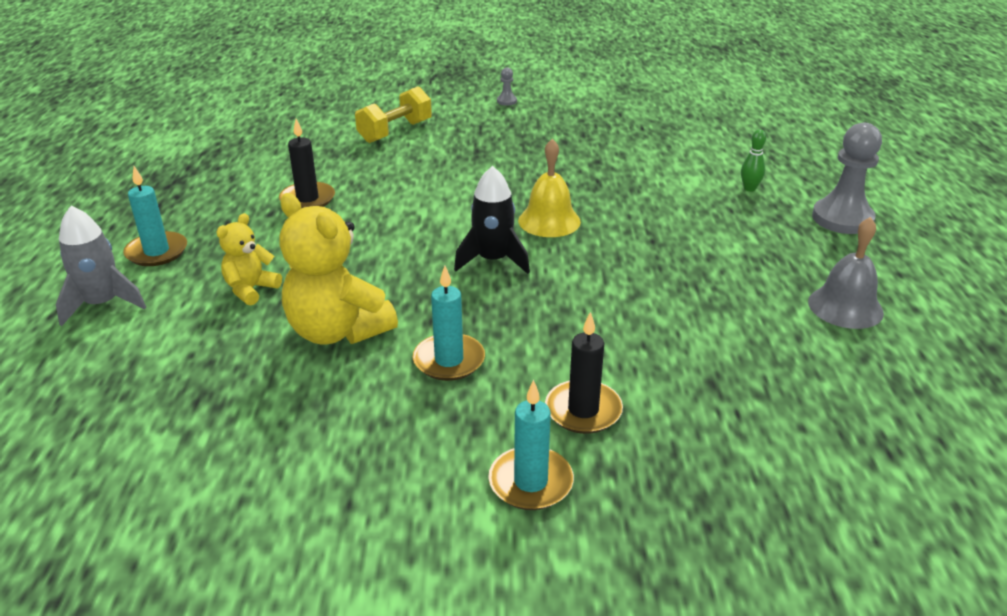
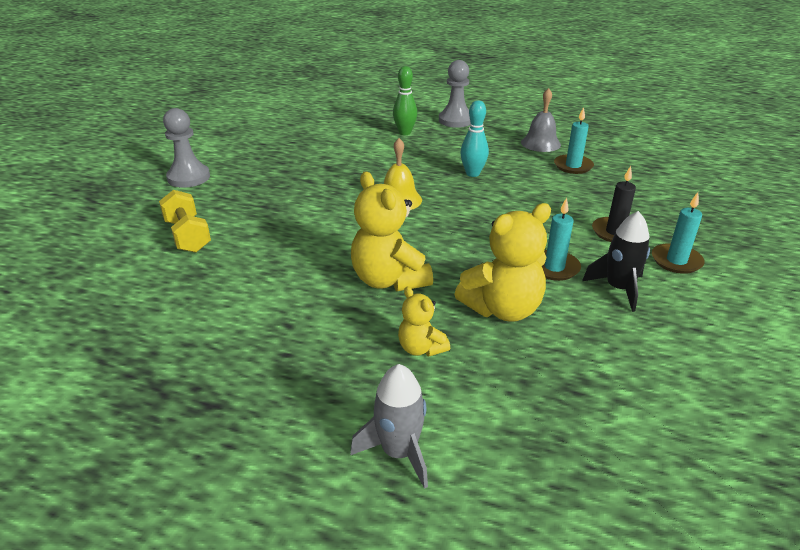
camera: 70 degrees left, 0 degrees up
turquoise candle [123,166,187,266] -> turquoise candle moved to [554,107,594,174]
black candle [279,119,335,208] -> none
black rocket [454,166,530,274] -> black rocket moved to [582,211,650,312]
grey pawn [497,68,517,106] -> grey pawn [163,108,210,188], size x2.30
green bowling pin [741,129,766,192] -> green bowling pin [393,66,417,135], size x1.61
none -> yellow teddy bear [351,171,433,291]
none -> turquoise bowling pin [460,100,489,177]

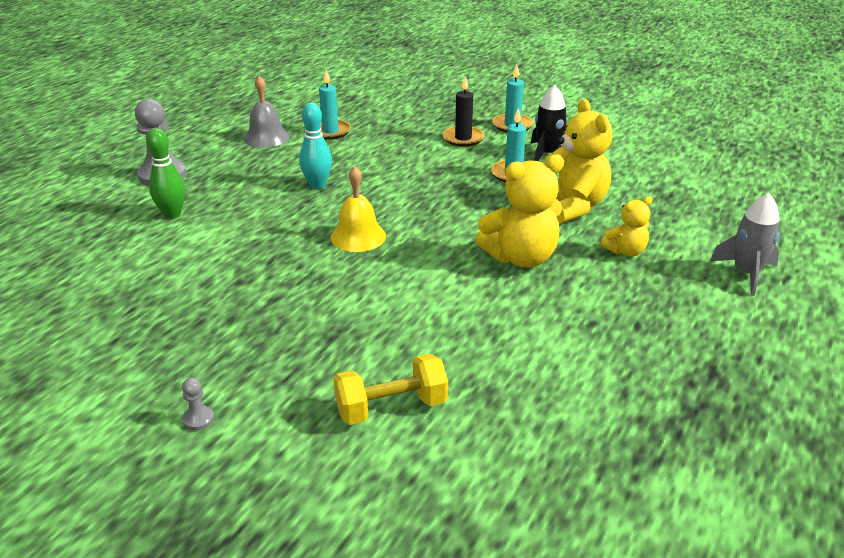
camera: 80 degrees left, 0 degrees up
grey pawn [163,108,210,188] -> grey pawn [182,378,214,430], size x0.44

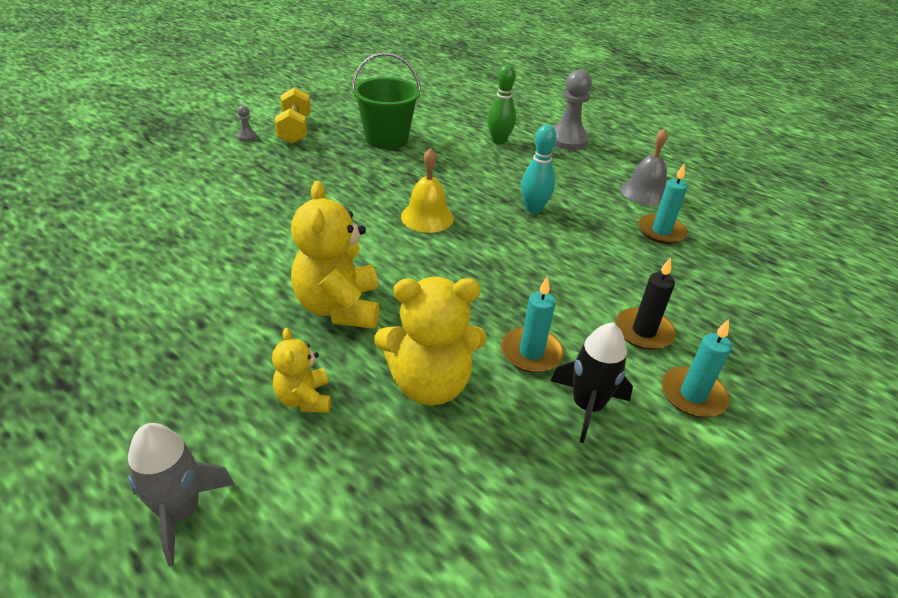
camera: 100 degrees right, 5 degrees up
yellow dumbbell [333,354,448,425] -> yellow dumbbell moved to [275,87,311,144]
none -> green bucket [352,52,421,149]

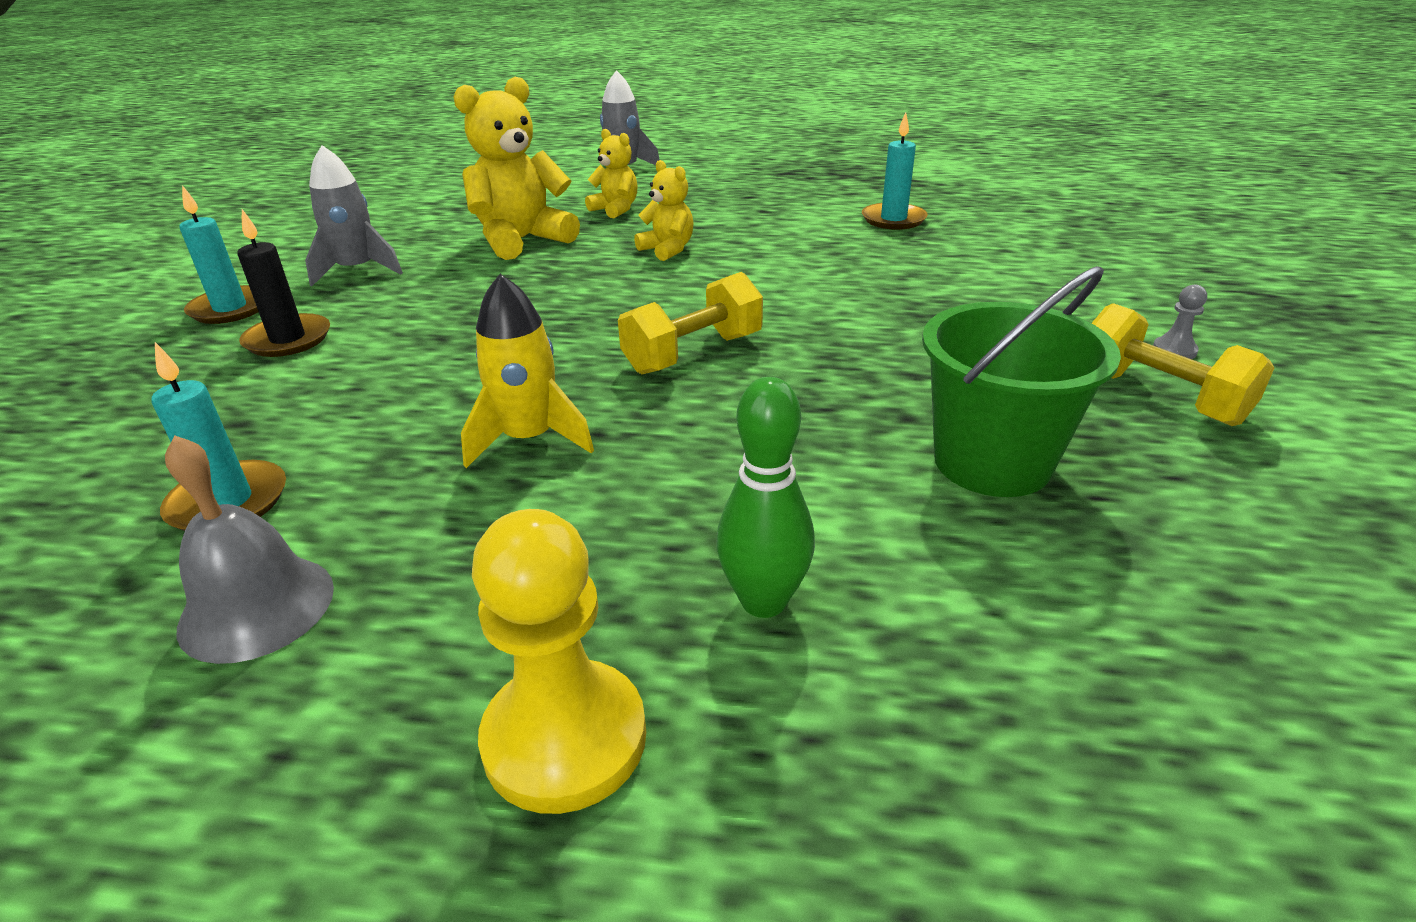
camera: 150 degrees right, 5 degrees down
yellow teddy bear [291,181,380,329] -> yellow teddy bear [634,160,693,261], size x0.55
yellow bell [401,148,454,233] -> yellow dumbbell [618,272,763,374]
turquoise candle [501,276,564,373] -> turquoise candle moved to [862,112,928,230]
turquoise bowling pin [521,125,557,213] -> yellow rocket [461,274,594,468]
black rocket [551,322,633,443] -> grey rocket [305,145,403,286]
grey pawn [554,70,592,150] -> yellow pawn [472,509,646,814]

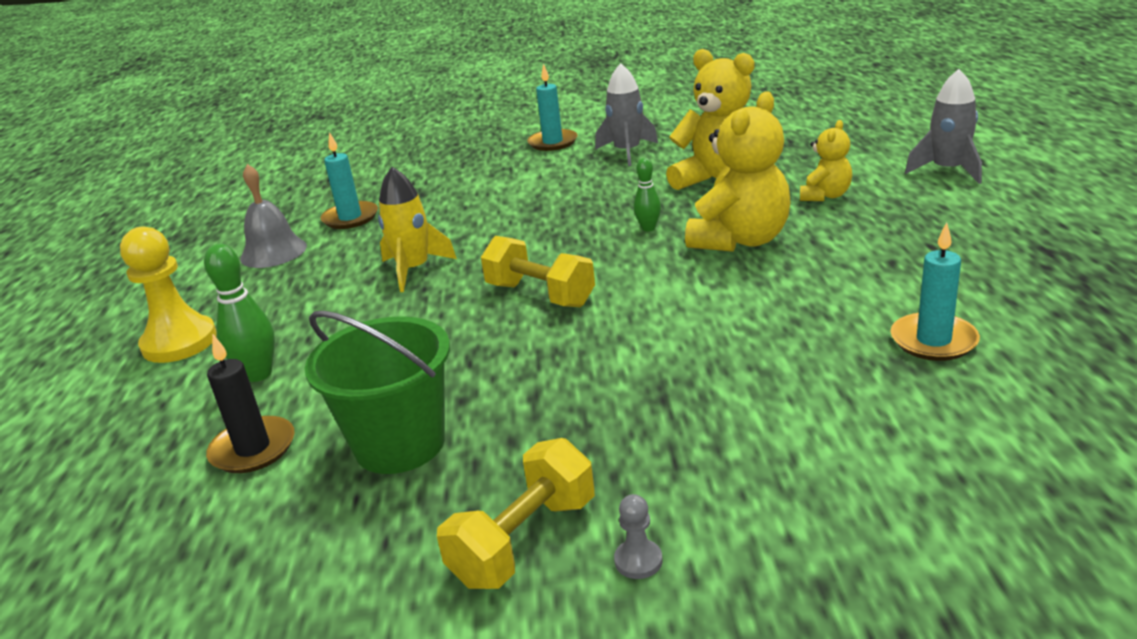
camera: 80 degrees right, 5 degrees down
black candle [237,209,330,357] -> black candle moved to [206,334,295,473]
yellow teddy bear [634,160,693,261] -> yellow teddy bear [685,91,790,252], size x1.81
none -> green bowling pin [633,158,661,231]

